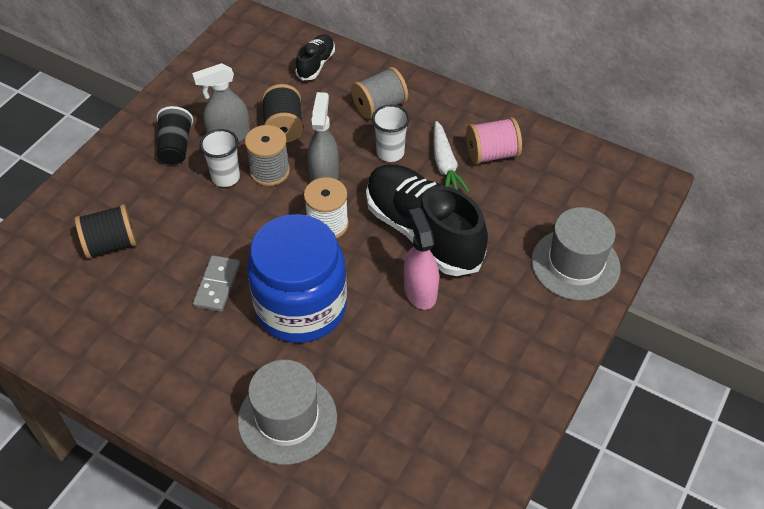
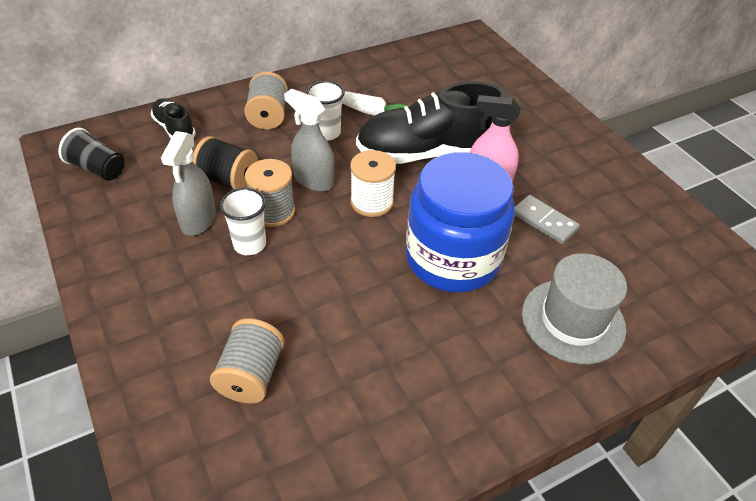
camera: 60 degrees left, 5 degrees down
black spool [75,204,136,258] -> grey spool [210,318,285,404]
black cup [156,106,193,165] -> black cup moved to [58,128,124,181]
grey domino [193,255,240,312] -> grey domino moved to [515,195,580,244]
pink spool [466,117,522,164] -> none
grey hat [531,207,621,301] -> none

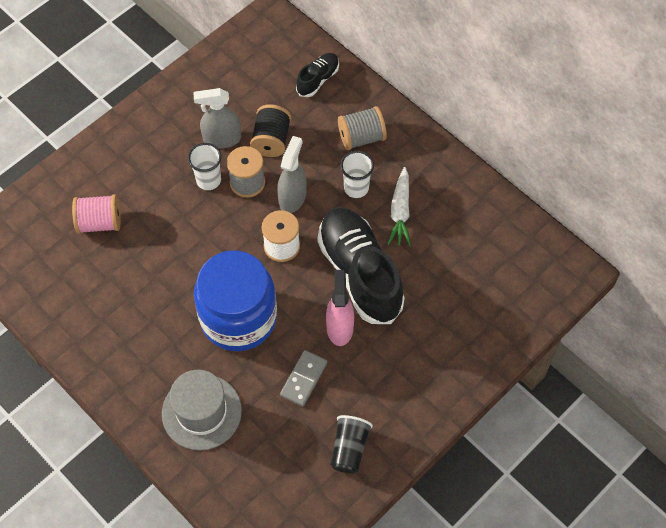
camera: 75 degrees right, 15 degrees up
black cup [58,128,124,181] -> black cup moved to [331,415,373,474]
grey spool [210,318,285,404] -> pink spool [72,194,121,234]

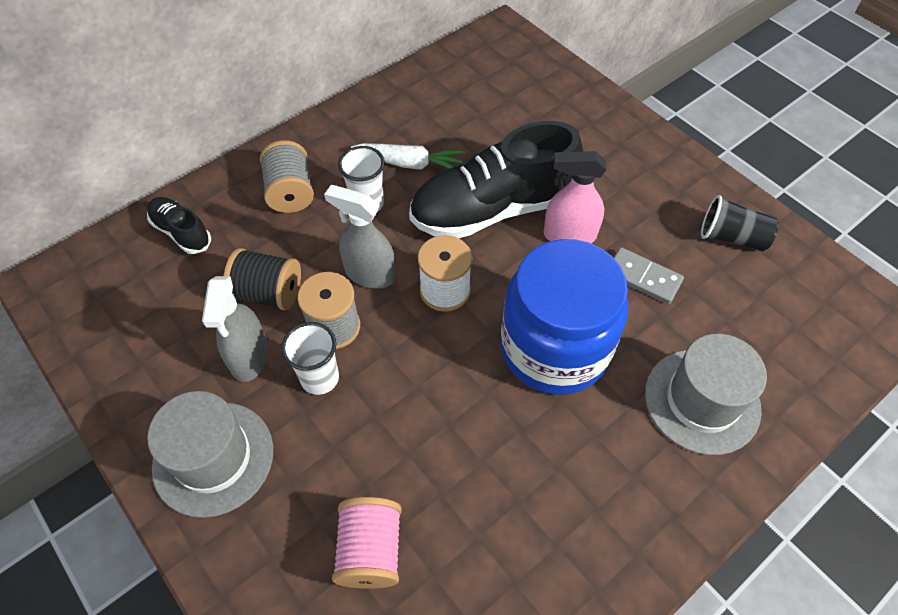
camera: 85 degrees left, 5 degrees down
none -> grey hat [147,391,273,518]

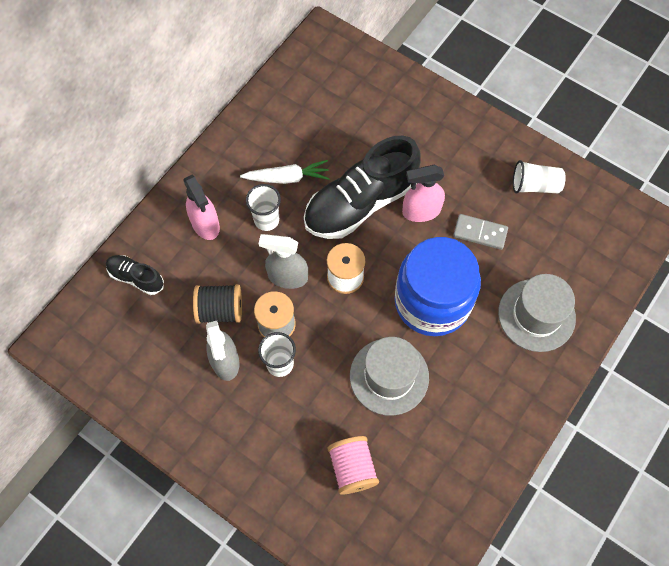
camera: 15 degrees left, 10 degrees up
grey hat [147,391,273,518] -> grey hat moved to [350,337,429,416]
grey spool [260,140,314,213] -> pink spray bottle [183,174,220,240]
black cup [701,195,779,251] -> white cup [513,160,566,194]

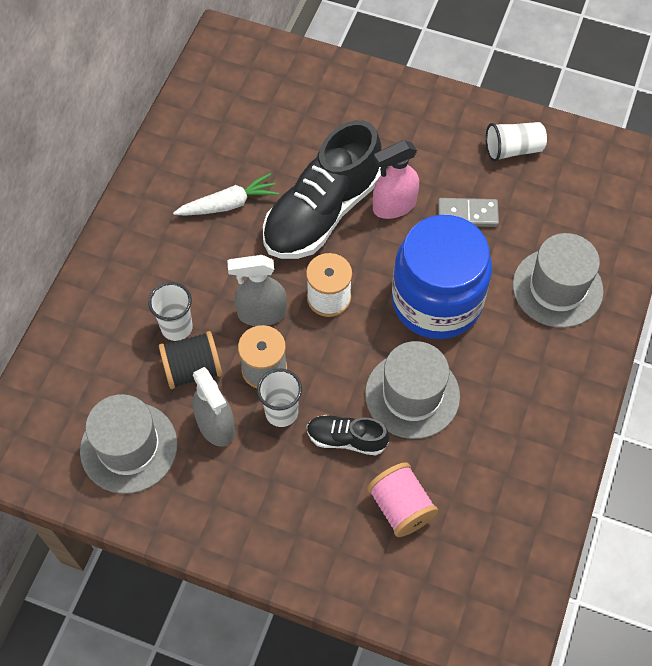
camera: 15 degrees left, 5 degrees down
black shoe [106,255,164,295] -> black shoe moved to [307,415,389,456]
pink spray bottle [183,174,220,240] -> none
white cup [246,184,281,231] -> white cup moved to [148,282,193,341]
none -> grey hat [80,394,178,494]

